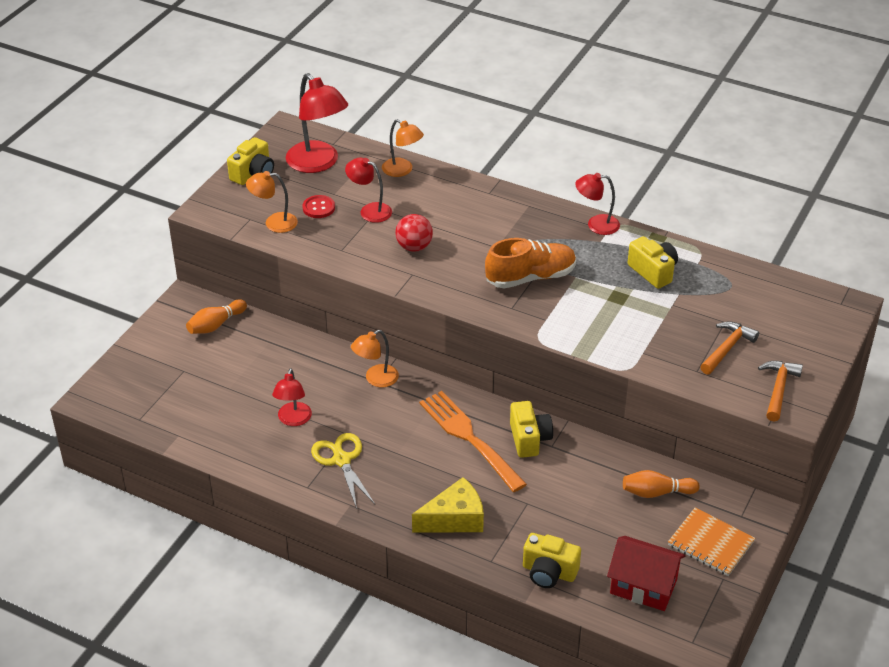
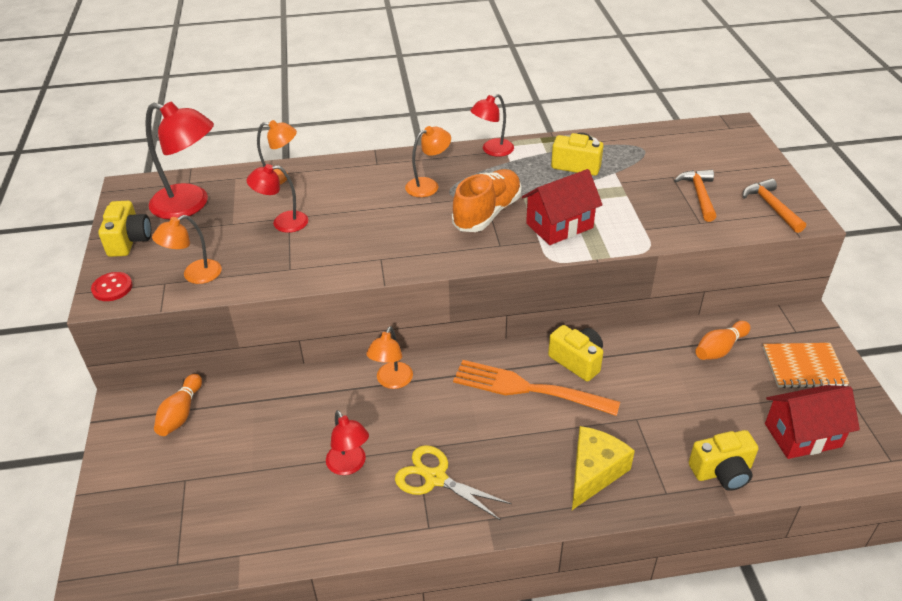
camera: 35 degrees left, 0 degrees up
red button [302,195,335,218] -> red button moved to [91,272,133,301]
red ball [395,214,433,252] -> none
none -> orange lamp [405,126,451,197]
none -> red house [522,169,603,245]

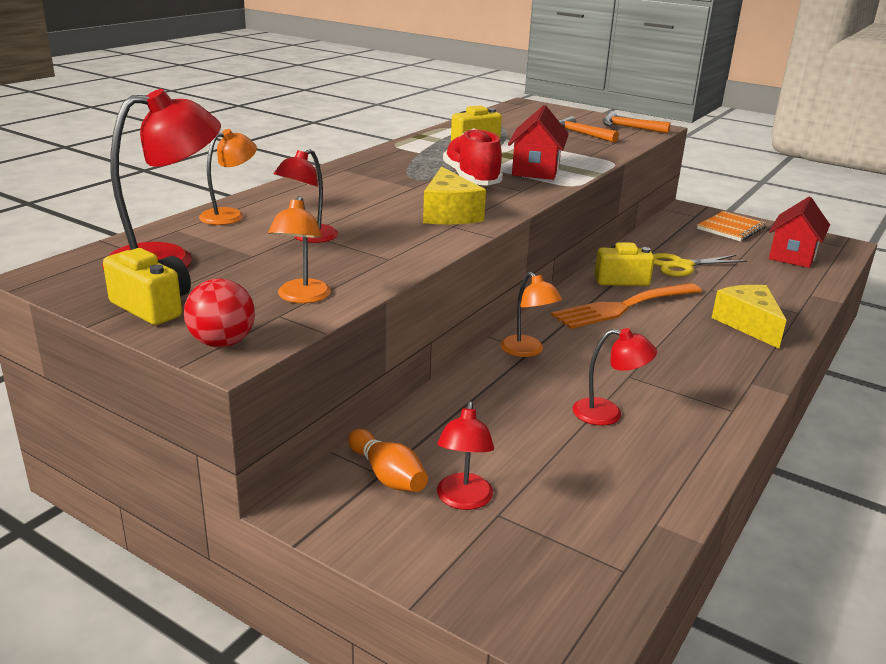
camera: 50 degrees left, 15 degrees down
red button [91,272,133,301] -> red ball [184,278,255,347]
yellow scissors [395,445,512,521] -> yellow scissors moved to [653,253,747,277]
orange lamp [405,126,451,197] -> none
orange shoe [452,169,522,232] -> red shoe [443,128,503,186]
red lamp [470,94,514,157] -> red lamp moved to [437,401,494,510]
yellow camera [689,430,758,491] -> none
orange bowling pin [695,321,750,360] -> none
none -> yellow cheese [423,166,486,224]

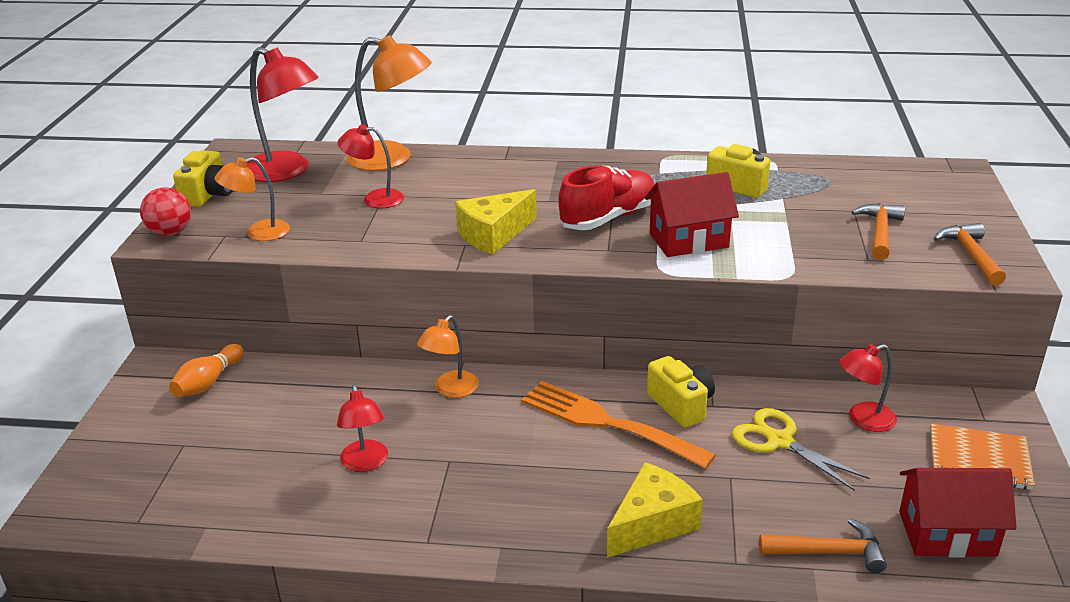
camera: 65 degrees right, 5 degrees up
orange lamp [199,129,257,225] -> orange lamp [346,35,432,171], size x1.72
red lamp [437,401,494,510] -> red lamp moved to [839,344,897,432]
none -> orange hammer [759,518,887,573]

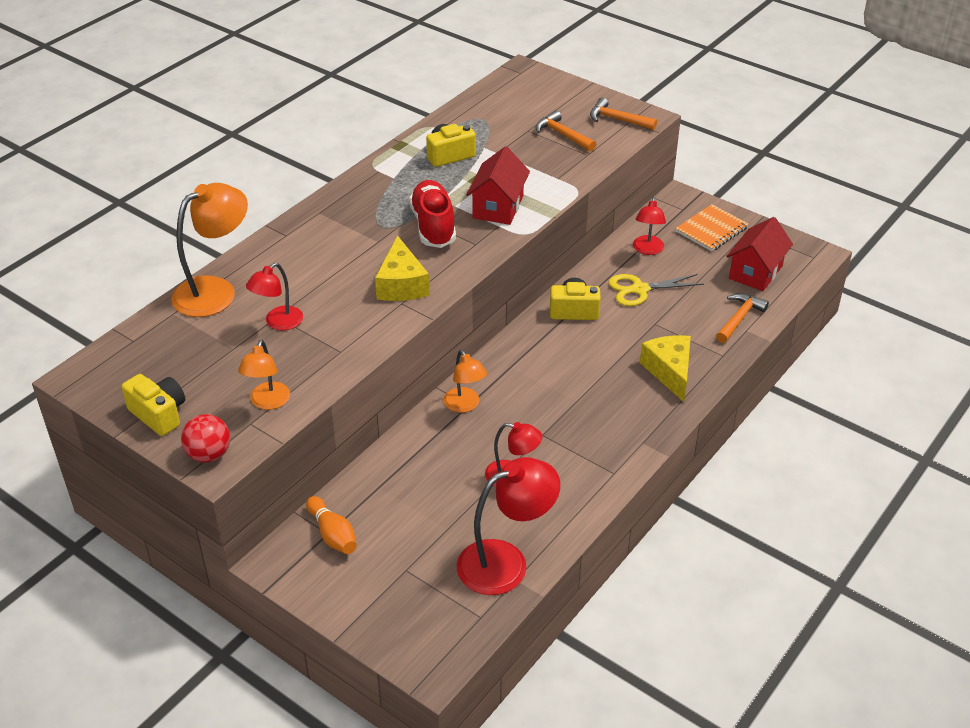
camera: 60 degrees left, 10 degrees up
red lamp [247,47,319,182] -> red lamp moved to [457,457,560,595]
orange fork [521,381,716,469] -> none

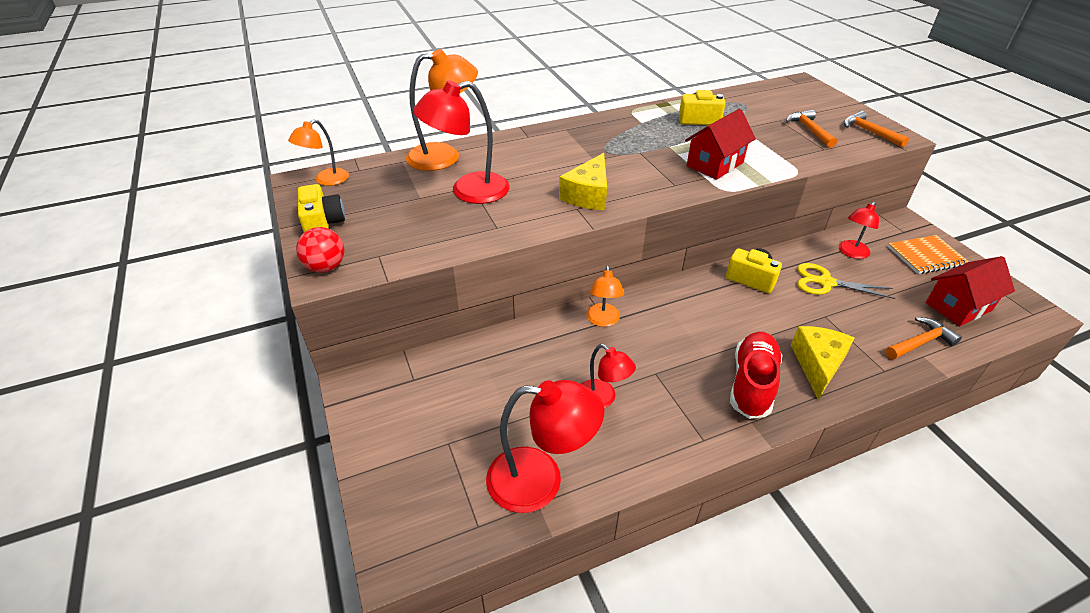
camera: 30 degrees right, 0 degrees up
orange lamp [238,340,290,410] -> orange lamp moved to [288,119,349,186]
red lamp [246,263,303,330] -> red lamp [413,80,510,204], size x1.72
orange bowling pin [306,496,357,554] -> none
red shoe [409,180,456,248] -> red shoe moved to [730,332,782,419]

